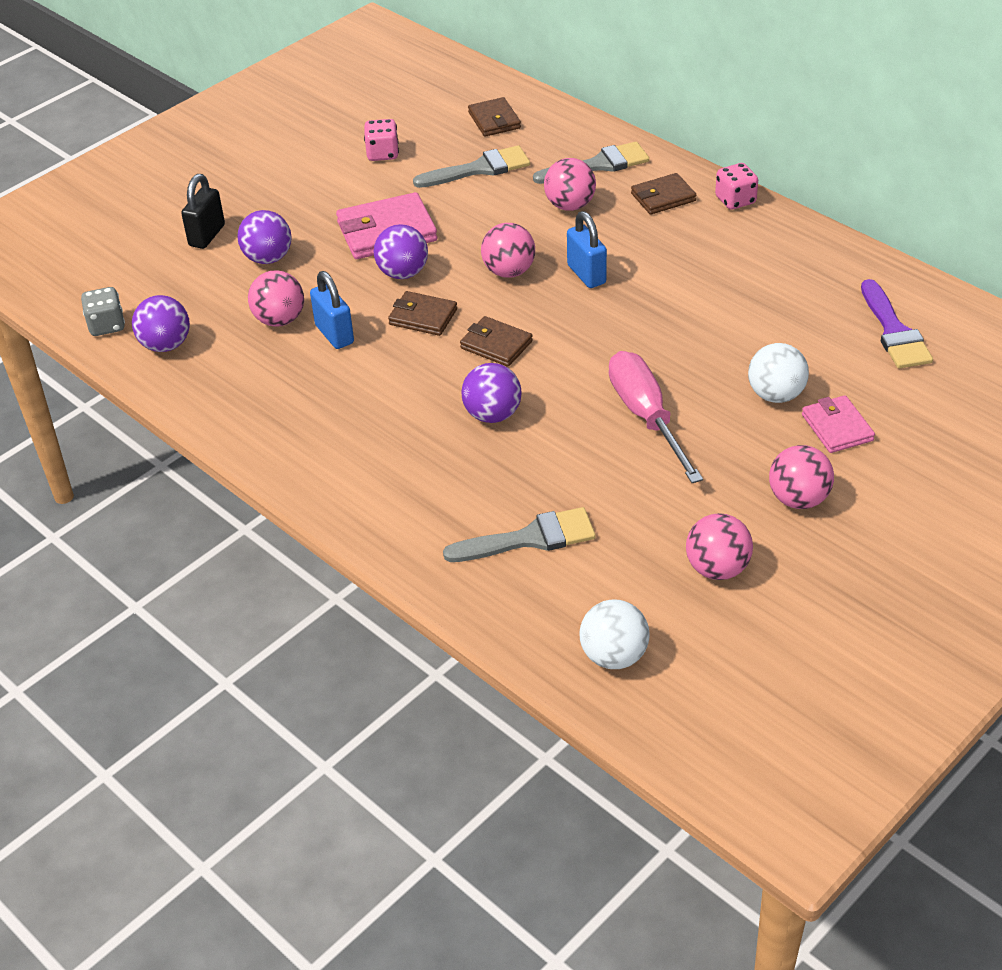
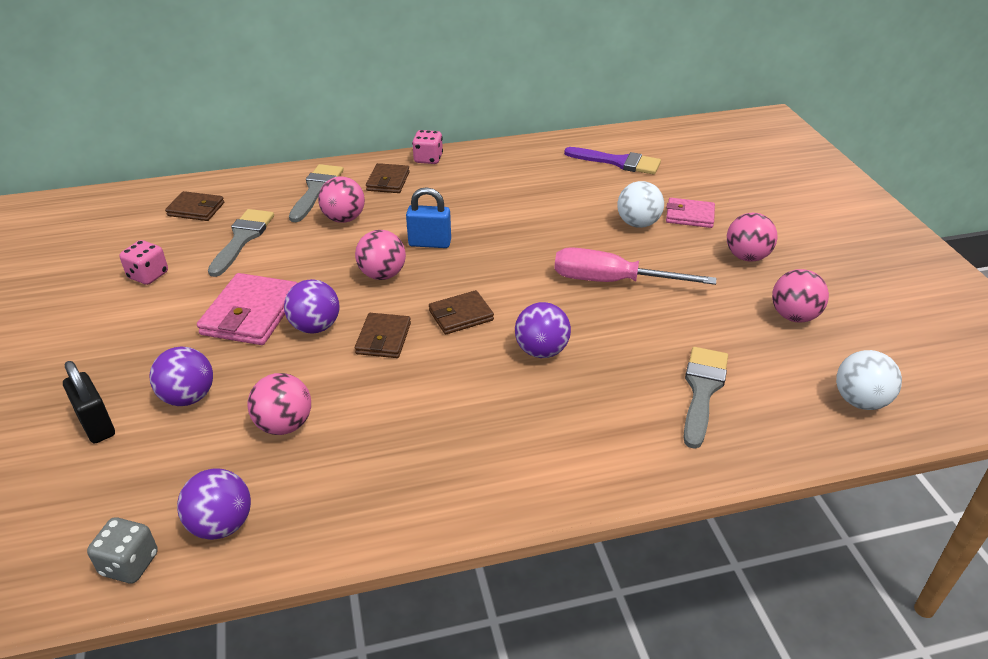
camera: 60 degrees left, 5 degrees down
blue padlock [310,271,354,349] -> none
brown wallet [388,291,457,336] -> brown wallet turned 45 degrees counterclockwise [355,313,411,358]

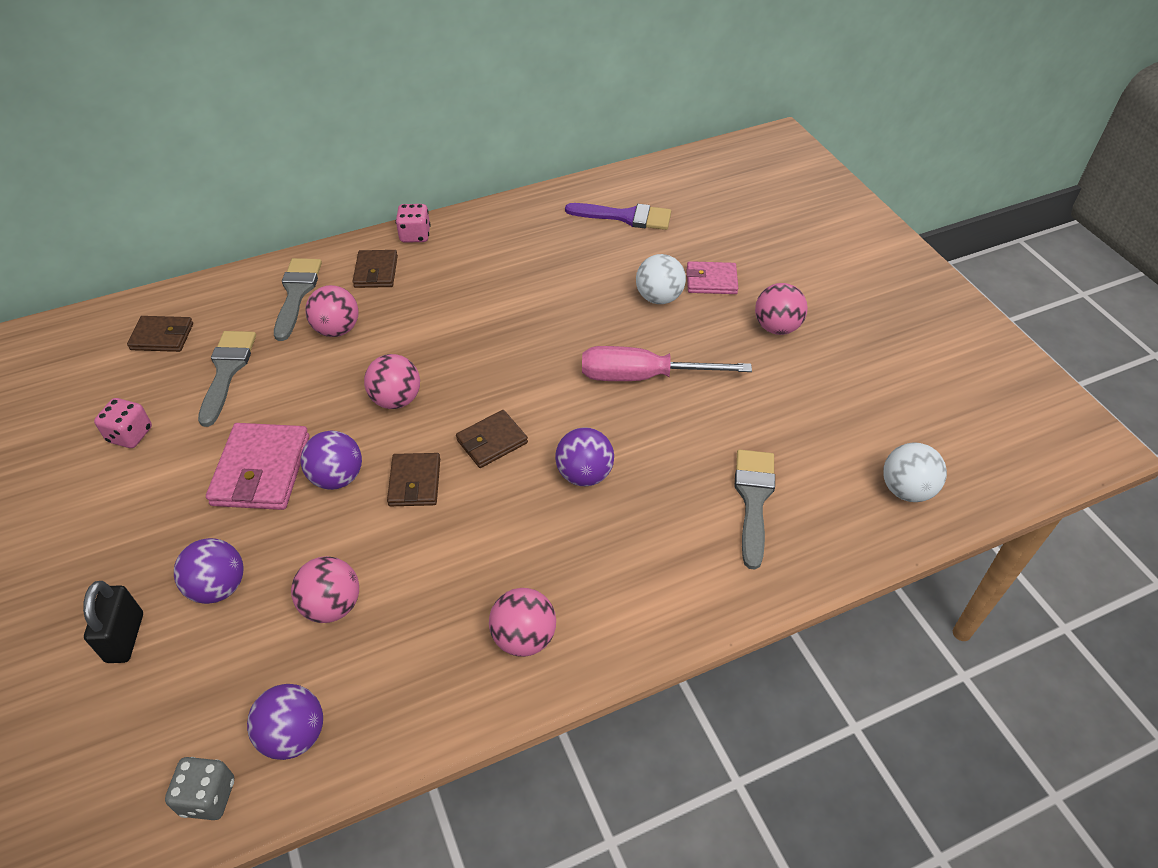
camera: 10 degrees left, 10 degrees up
black padlock [63,361,115,443] -> black padlock turned 45 degrees clockwise [83,581,143,663]
blue padlock [406,187,451,248] -> none
pink ball [772,269,829,323] -> pink ball moved to [489,588,556,657]

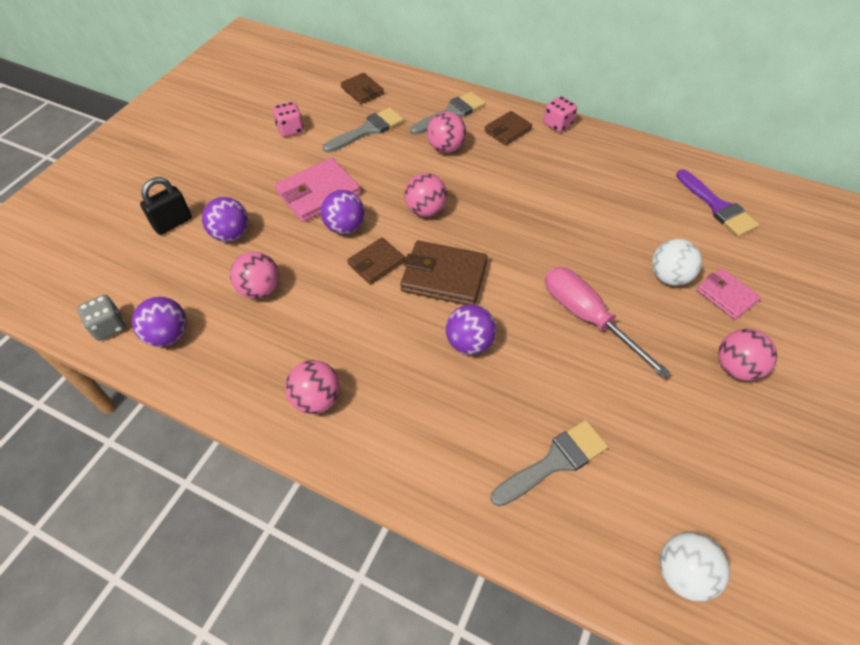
camera: 50 degrees right, 5 degrees up
brown wallet [456,410,528,468] -> brown wallet [400,241,488,305], size x1.62

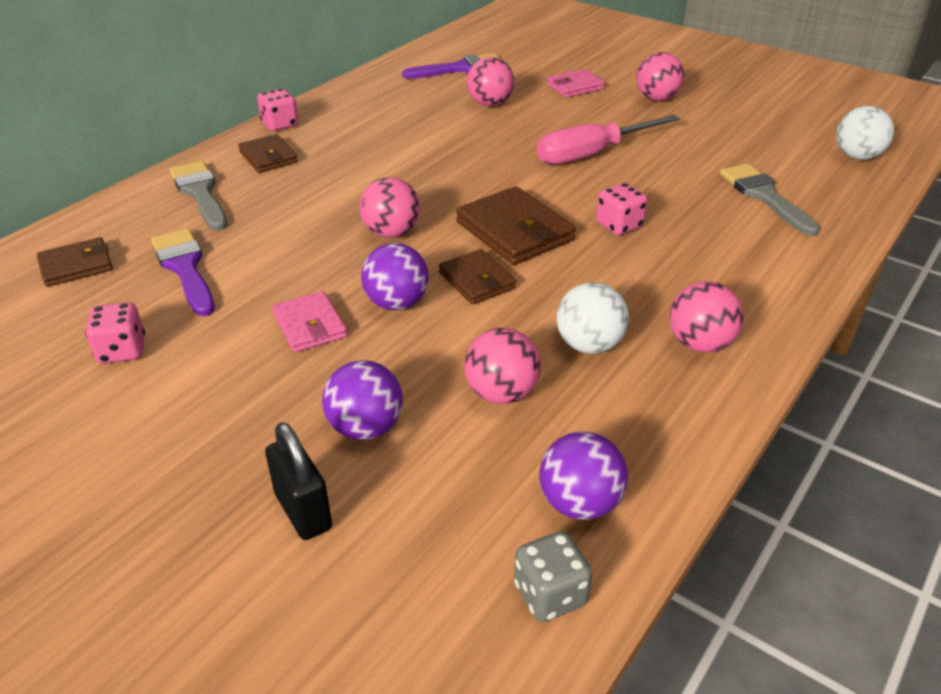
camera: 80 degrees left, 15 degrees down
pink wallet [275,158,361,222] -> pink wallet [272,291,347,352], size x0.62
grey brush [323,108,404,153] -> purple brush [151,228,215,316]
brown wallet [400,241,488,305] -> brown wallet turned 60 degrees counterclockwise [456,186,576,265]
pink ball [427,112,466,153] -> pink ball moved to [467,57,514,106]
purple ball [446,304,496,355] -> pink dice [596,183,647,235]
white ball [652,239,702,286] -> white ball moved to [557,282,629,354]

